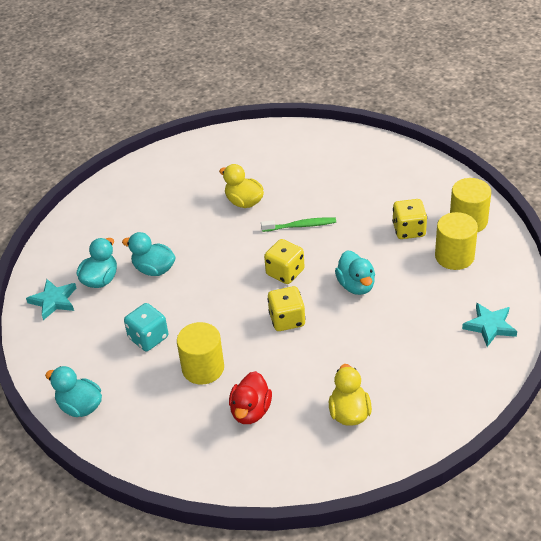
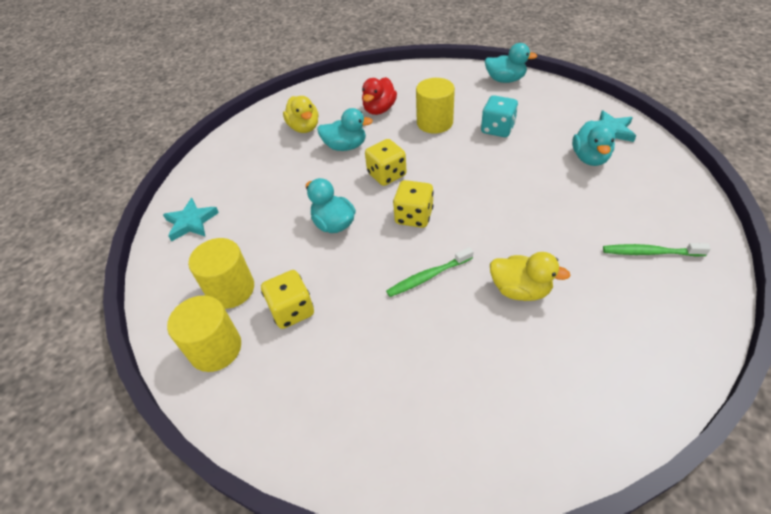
camera: 160 degrees right, 5 degrees up
turquoise duck [122,232,176,276] -> turquoise duck moved to [317,108,373,151]
red duck [229,371,272,424] -> red duck turned 150 degrees counterclockwise [362,77,397,115]
none -> green toothbrush [603,243,711,257]

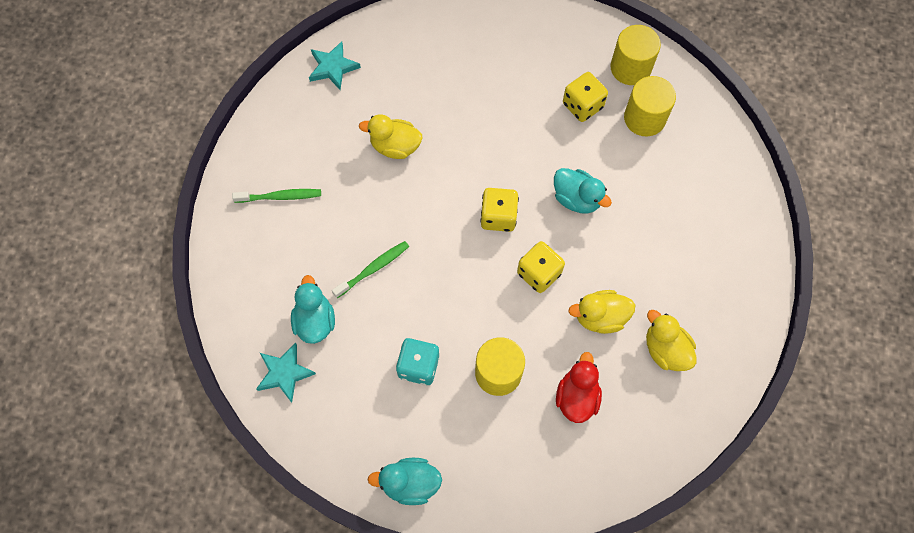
camera: 165 degrees right, 20 degrees up
turquoise star [163,198,219,242] -> turquoise star moved to [309,41,361,90]
turquoise duck [317,108,373,151] -> yellow duck [568,290,635,334]
green toothbrush [386,247,473,297] -> green toothbrush moved to [332,241,409,298]

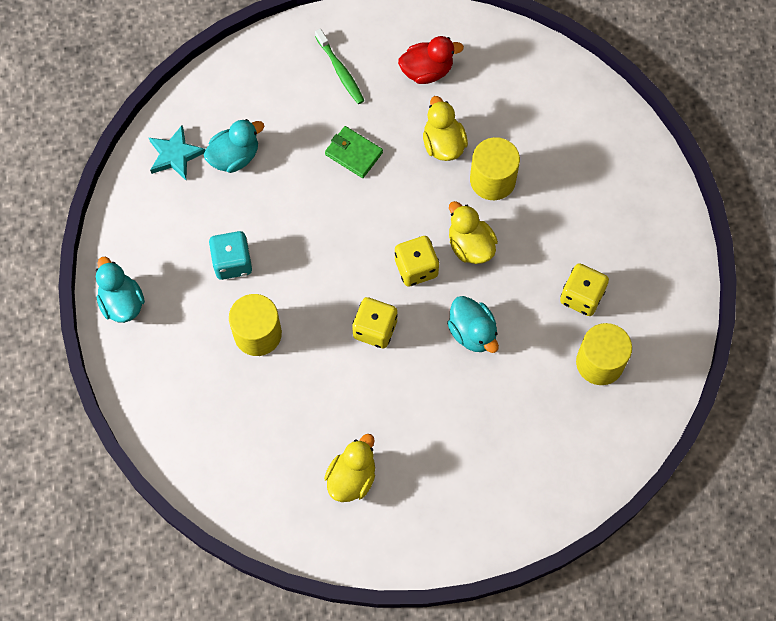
camera: 65 degrees right, 0 degrees up
turquoise star [309,41,361,90] -> none
green toothbrush [332,241,409,298] -> none
turquoise duck [554,168,612,214] -> turquoise duck turned 45 degrees counterclockwise [447,296,499,353]
red duck [556,352,602,423] -> red duck moved to [398,36,464,84]
yellow duck [568,290,635,334] -> yellow duck moved to [449,201,498,264]
yellow cylinder [611,25,661,85] -> yellow cylinder moved to [470,137,520,200]
none -> green wallet [325,126,383,178]

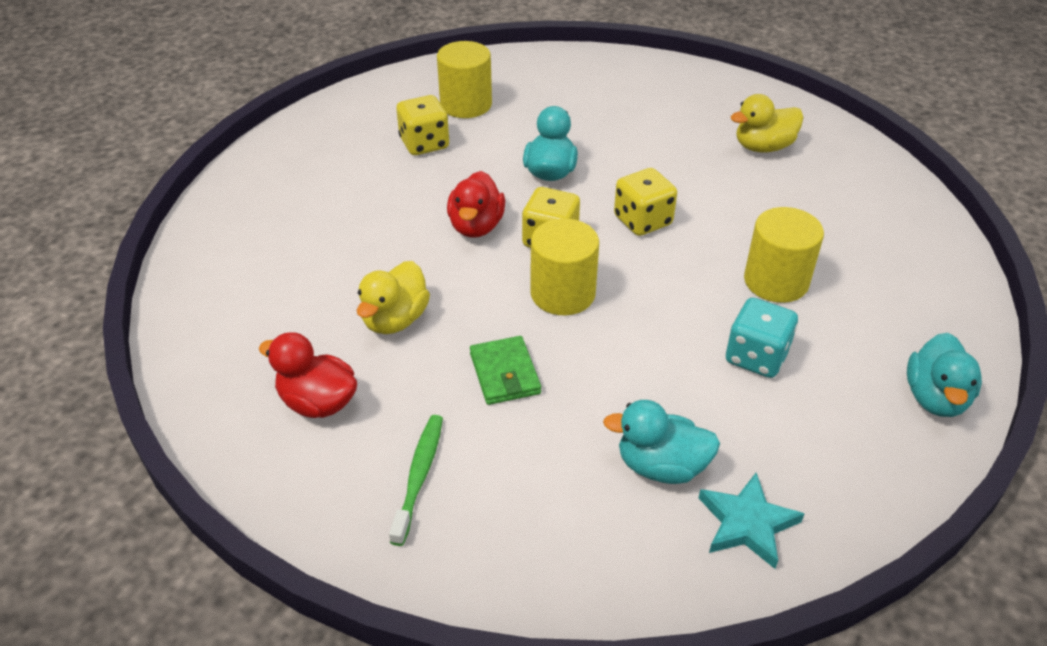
camera: 140 degrees left, 25 degrees down
yellow duck [449,201,498,264] -> red duck [447,171,505,238]
yellow cylinder [470,137,520,200] -> yellow cylinder moved to [530,218,599,315]

